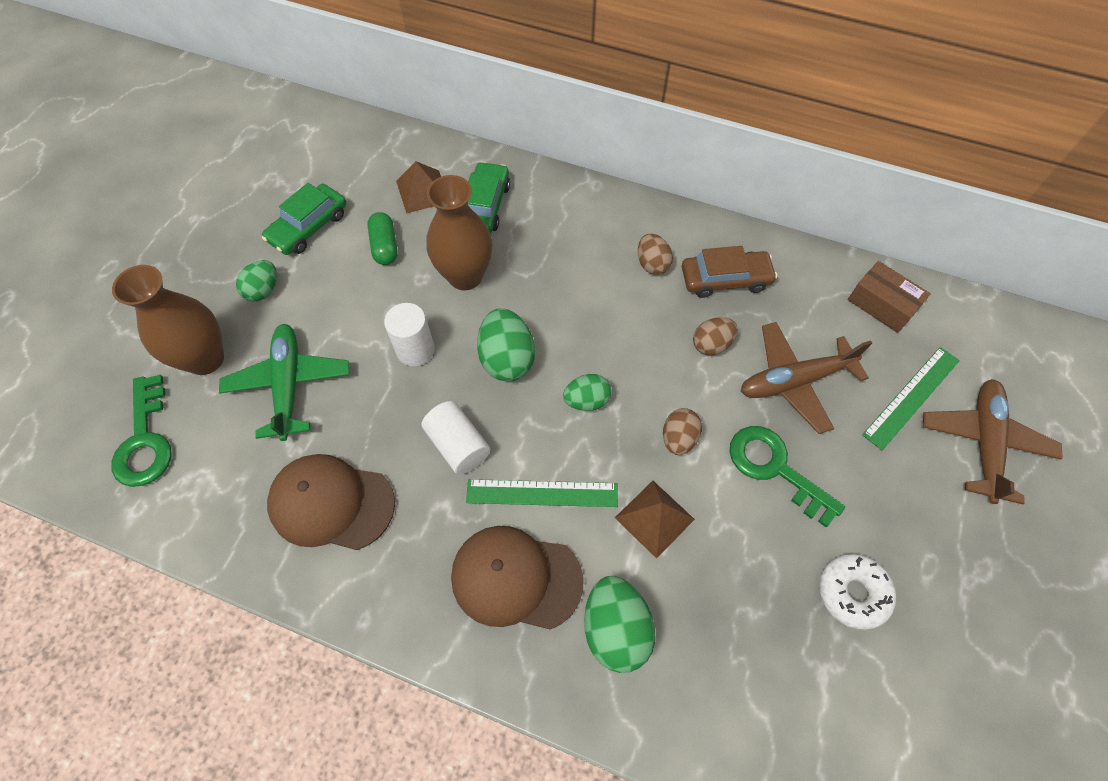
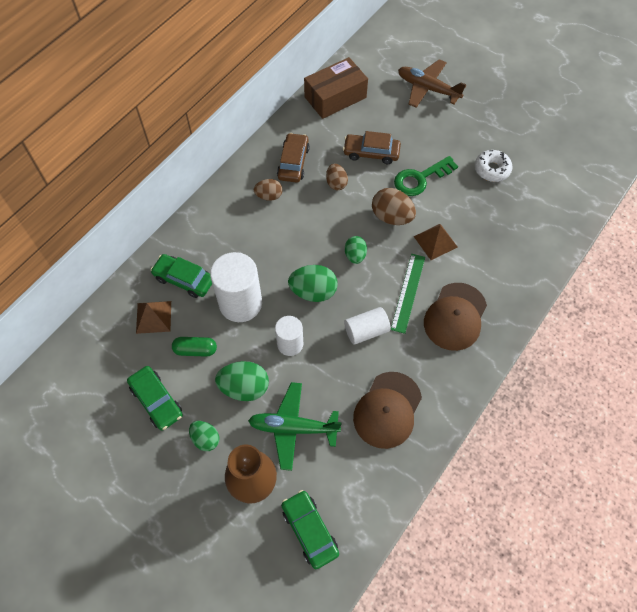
camera: 75 degrees left, 0 degrees up
green key [111,375,172,487] -> green car [281,490,339,569]
brown vase [427,175,492,290] -> white cylinder [210,252,262,322]
green egg [584,576,656,673] -> green egg moved to [215,361,269,401]
brown egg [663,408,702,455] -> brown egg [372,188,416,225], size x1.58
brown plane [741,322,872,434] -> brown car [343,131,401,164]
brown box [847,261,931,333] -> brown box [304,57,368,119], size x1.55
green ruler [862,347,960,450] -> none

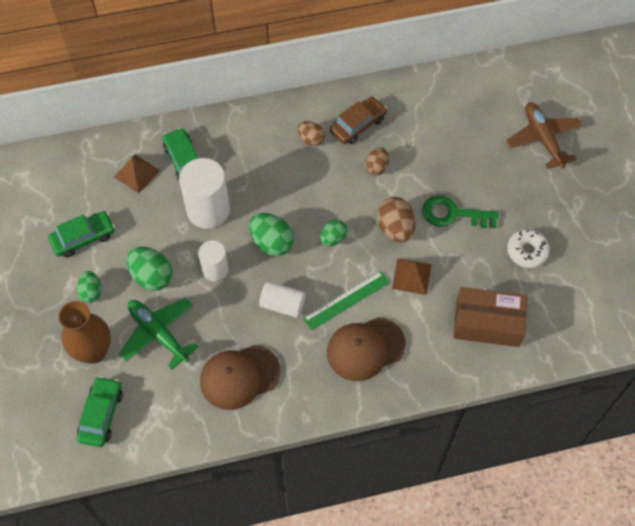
camera: 40 degrees right, 0 degrees up
green car [127,366,183,431] -> green car turned 120 degrees counterclockwise [48,211,115,257]
green capsule [172,337,217,357] -> none
brown box [304,57,368,119] -> brown box moved to [453,287,527,347]
brown car [343,131,401,164] -> none

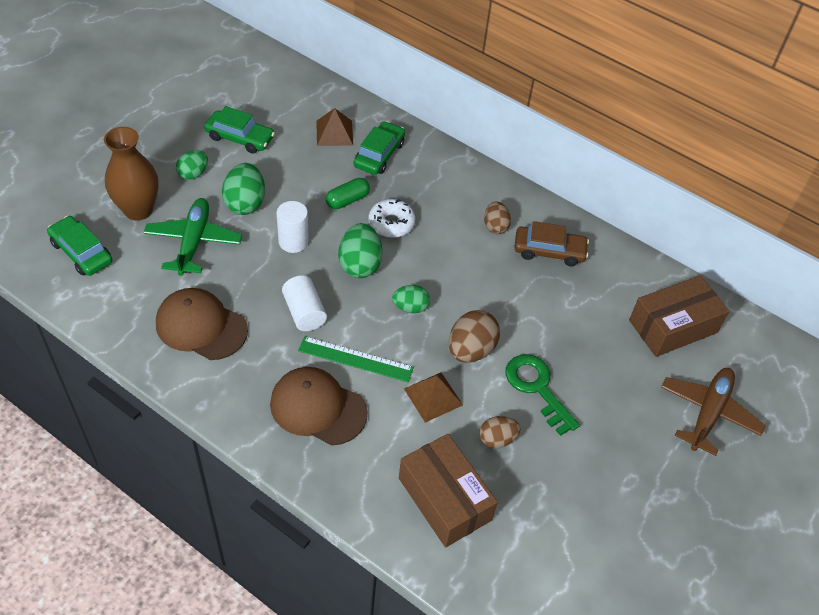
camera: 45 degrees right, 10 degrees down
green car [77,376,123,447] -> green car turned 105 degrees counterclockwise [47,216,112,276]
white cylinder [179,158,230,229] -> green capsule [326,178,370,209]
brown egg [365,147,389,176] -> brown egg moved to [479,416,521,448]
white donut [507,229,550,268] -> white donut moved to [368,199,415,238]
none -> brown box [629,275,729,357]

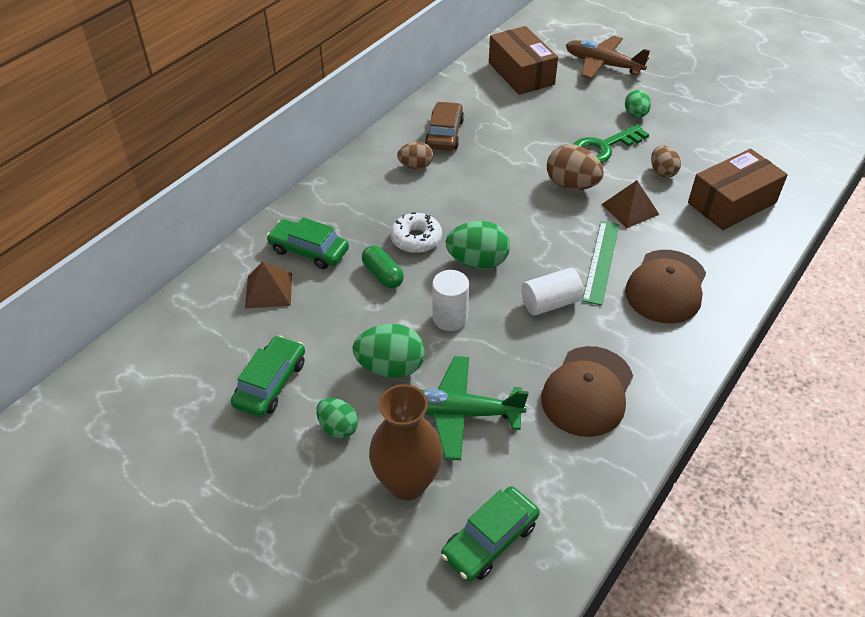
camera: 85 degrees left, 5 degrees down
green egg [392,285,430,314] -> green egg moved to [625,90,651,118]

